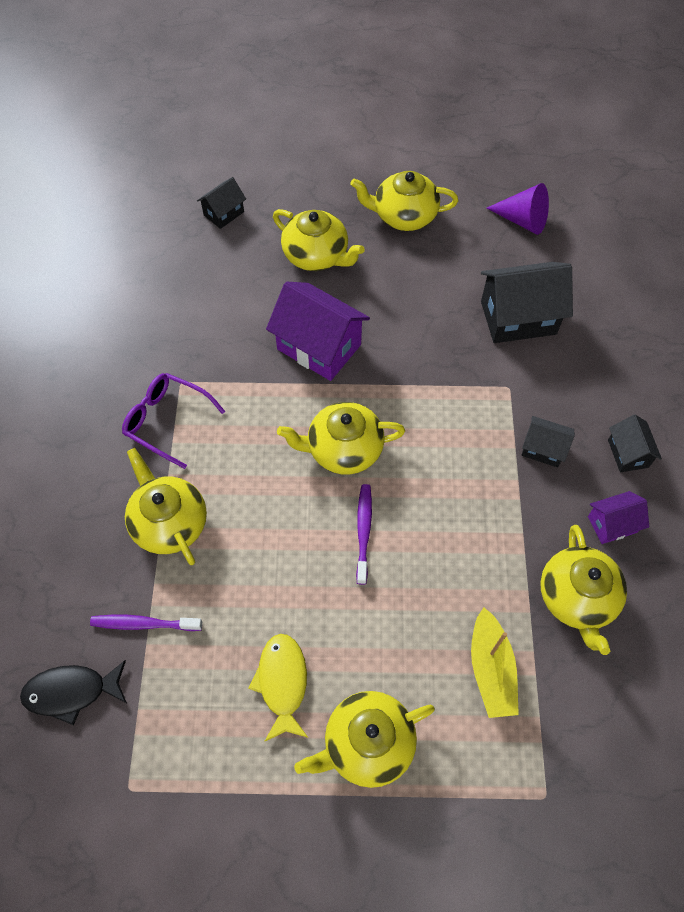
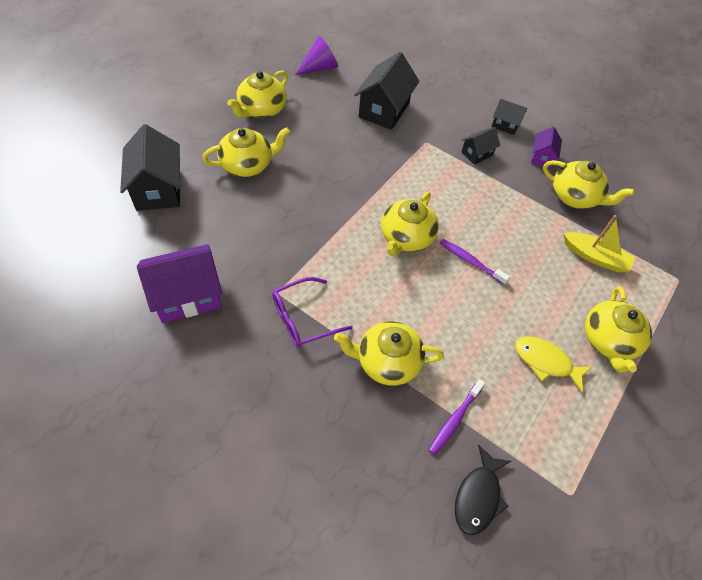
camera: 60 degrees left, 5 degrees down
black house [197,177,246,229] -> black house [120,124,180,211], size x1.88
purple house [266,282,370,381] -> purple house moved to [137,244,222,323]

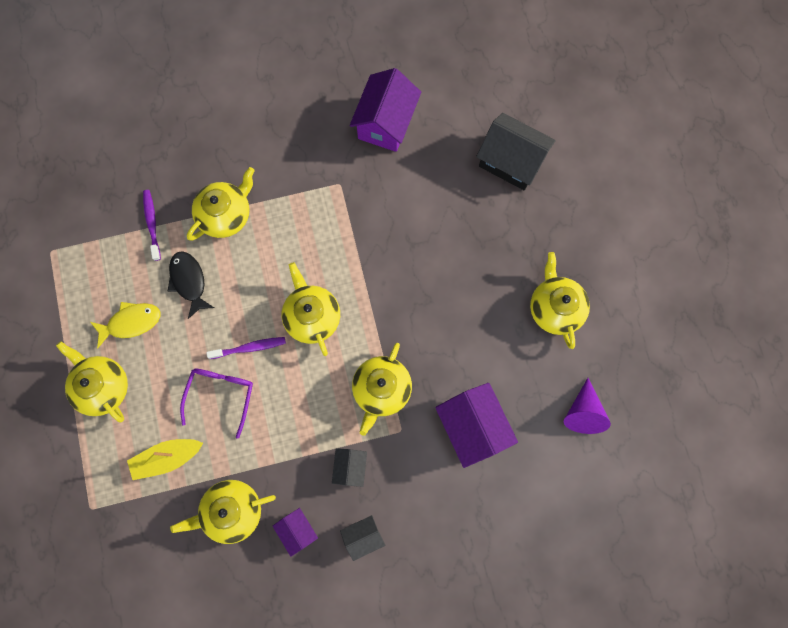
camera: 135 degrees right, 20 degrees up
yellow teapot [202,127,290,177] -> yellow teapot moved to [352,343,412,436]
purple glasses [272,277,353,347] -> purple glasses moved to [180,368,253,439]
black house [354,52,420,130] -> purple house [435,383,518,468]
black fish [455,445,511,535] -> black fish moved to [168,251,214,319]

